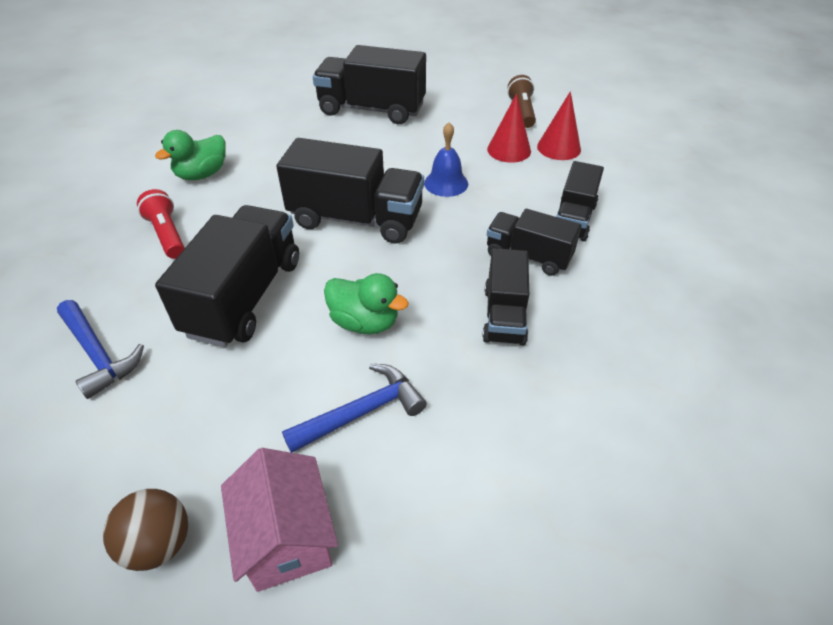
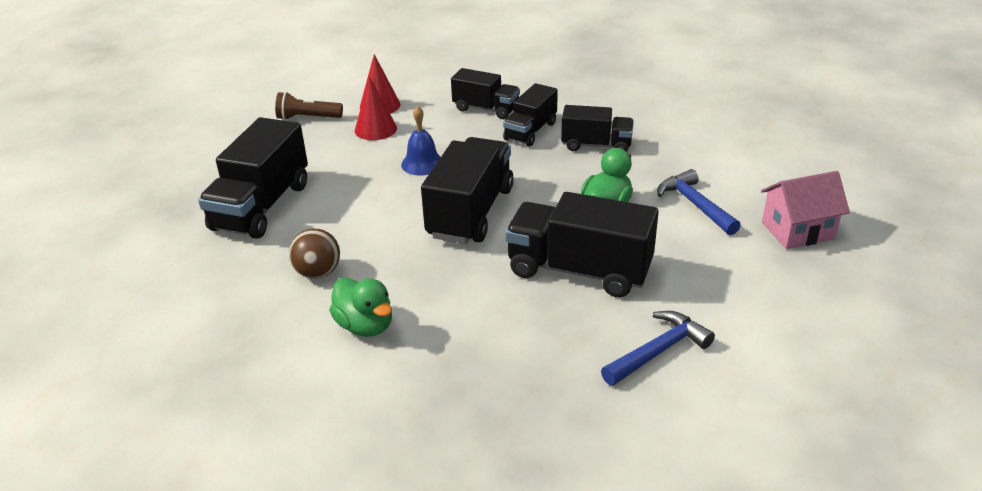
camera: 85 degrees left, 10 degrees down
brown ball [103,489,188,571] -> brown ball moved to [289,229,340,279]
red flashlight [137,189,185,259] -> none

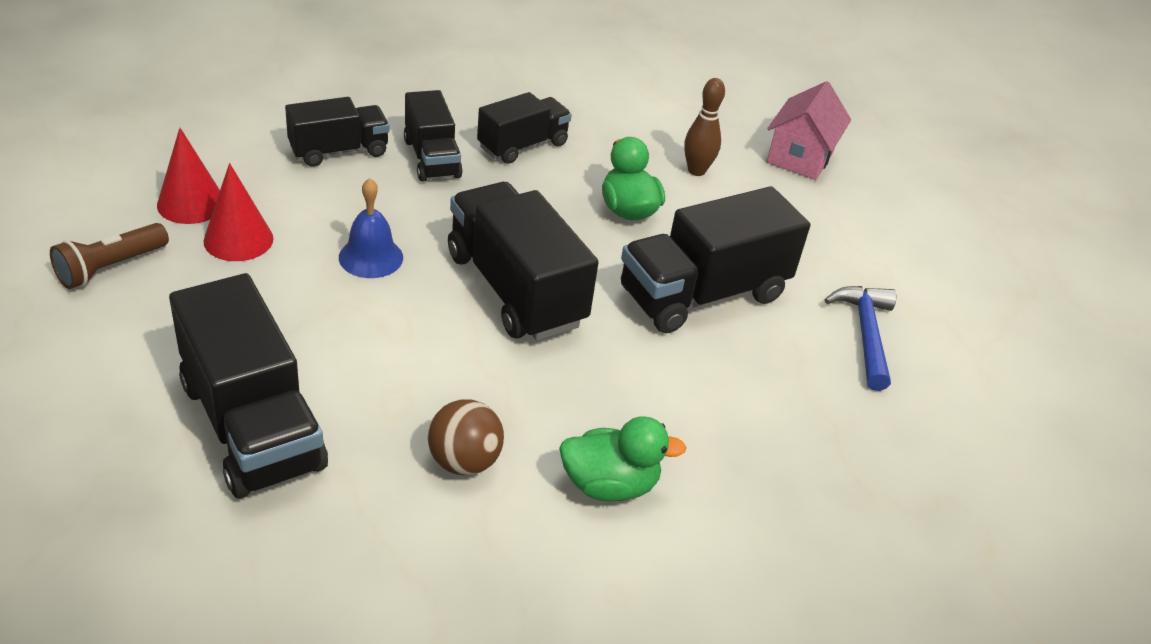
camera: 55 degrees left, 5 degrees up
blue hammer [657,169,741,235] -> brown bowling pin [684,78,725,176]

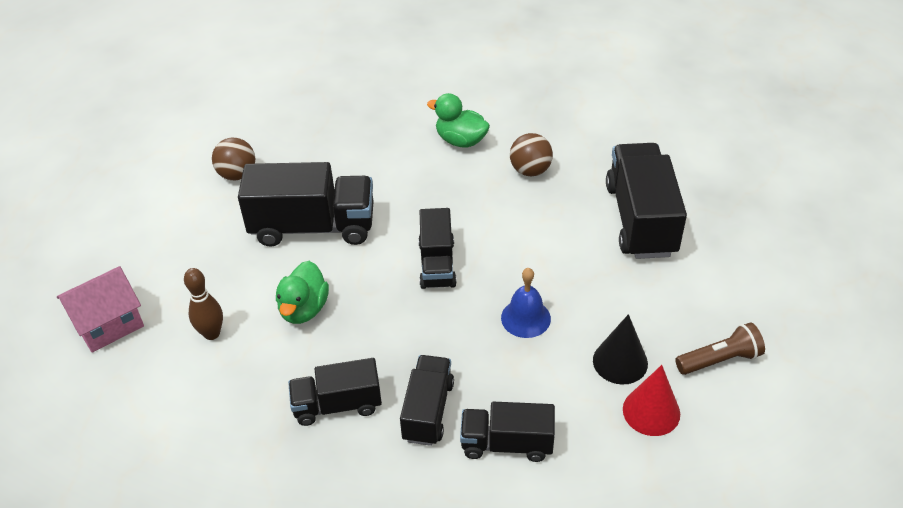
camera: 145 degrees left, 5 degrees up
red cone [203,163,273,261] -> black cone [593,314,648,385]
black truck [448,182,599,341] -> black truck [418,208,457,289], size x0.60
blue hammer [825,286,896,391] -> brown ball [212,138,255,180]

